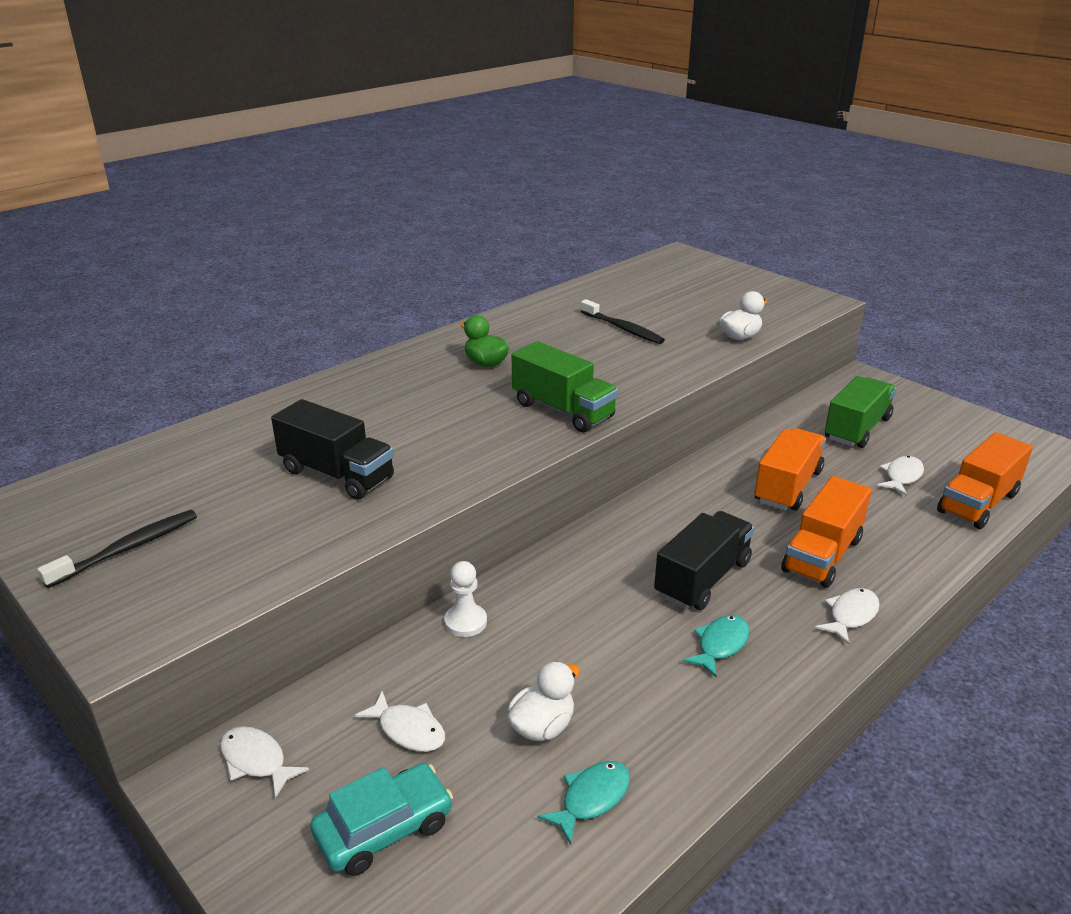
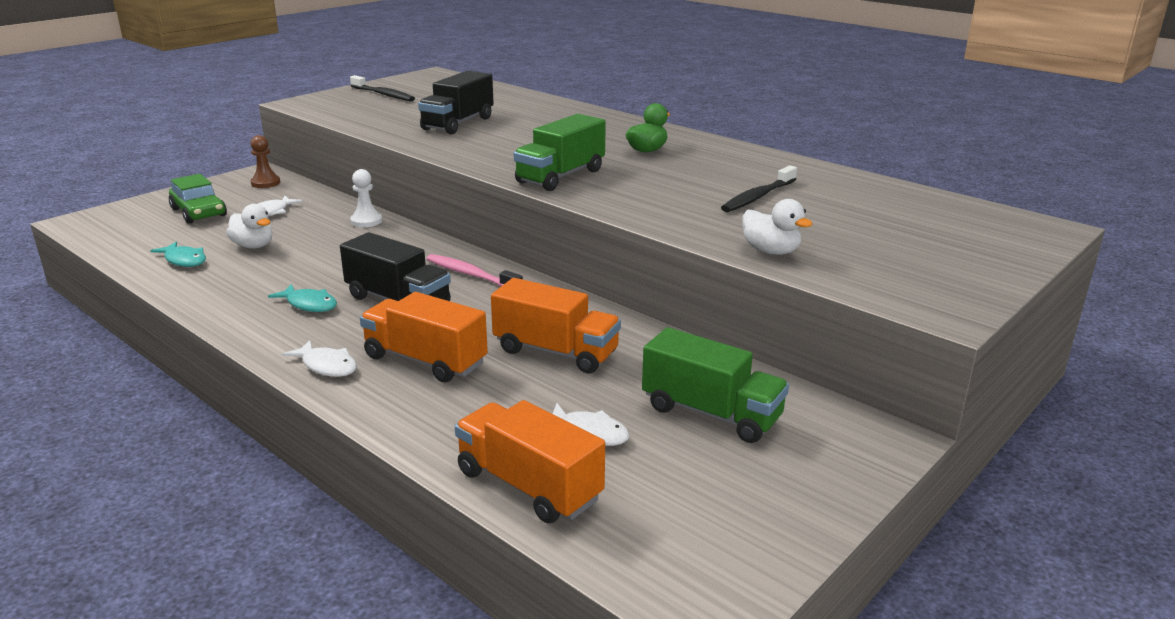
camera: 85 degrees right, 5 degrees down
white fish [220,726,309,798] -> brown pawn [251,135,280,188]
turquoise car [310,763,453,876] -> green car [169,174,227,224]
none -> pink toothbrush [427,254,523,286]

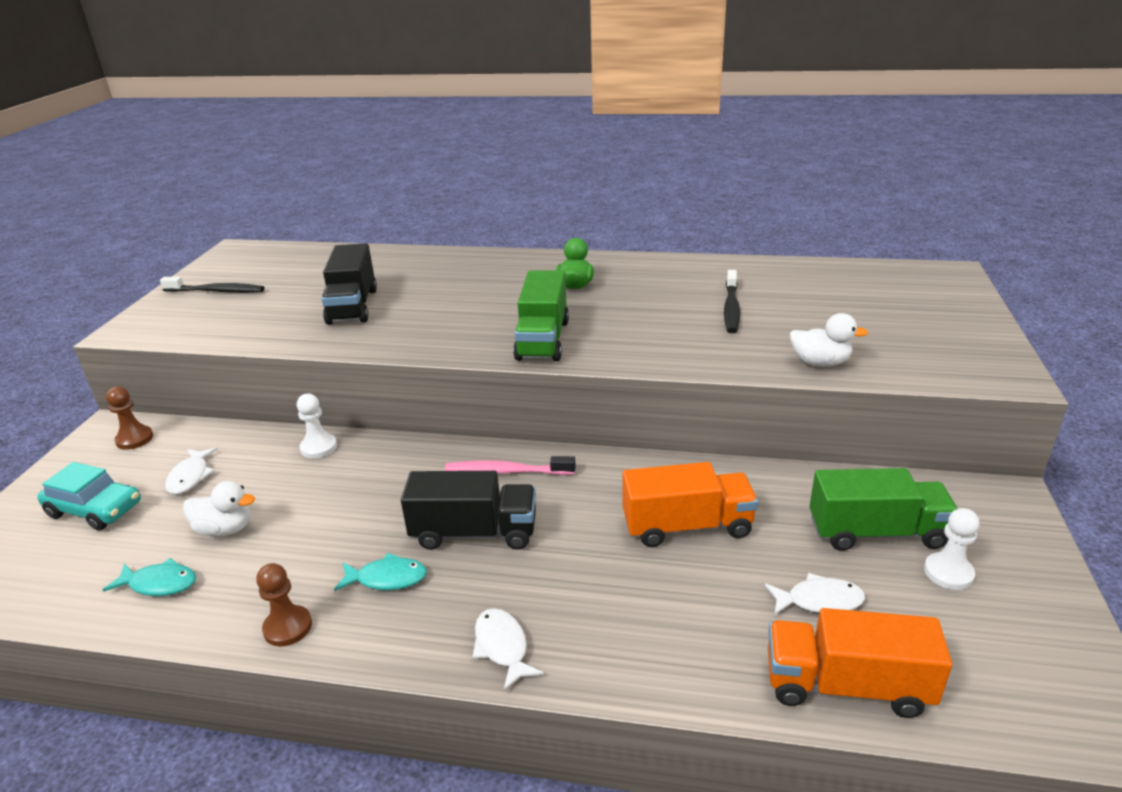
camera: 30 degrees left, 5 degrees up
green car [169,174,227,224] -> turquoise car [37,462,141,531]
white fish [282,340,357,377] -> white fish turned 120 degrees counterclockwise [472,608,544,691]
orange truck [360,292,488,382] -> none
none -> brown pawn [256,563,312,646]
none -> white pawn [924,508,979,590]

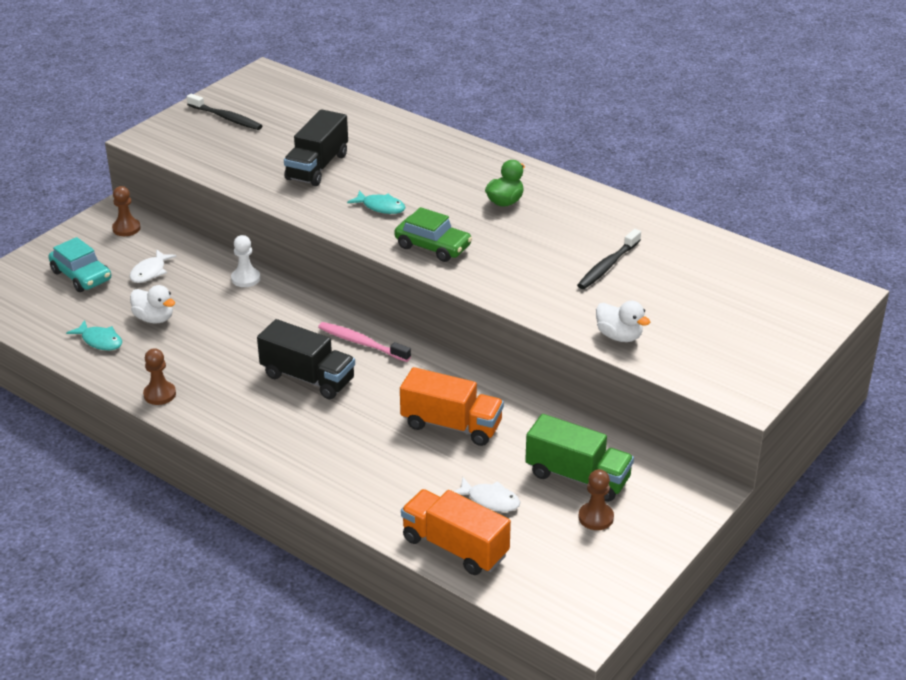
camera: 25 degrees right, 5 degrees up
turquoise fish [334,553,427,591] -> turquoise fish moved to [347,190,406,214]
white fish [472,608,544,691] -> none
green truck [513,271,569,361] -> green car [394,207,472,262]
white pawn [924,508,979,590] -> brown pawn [578,469,614,530]

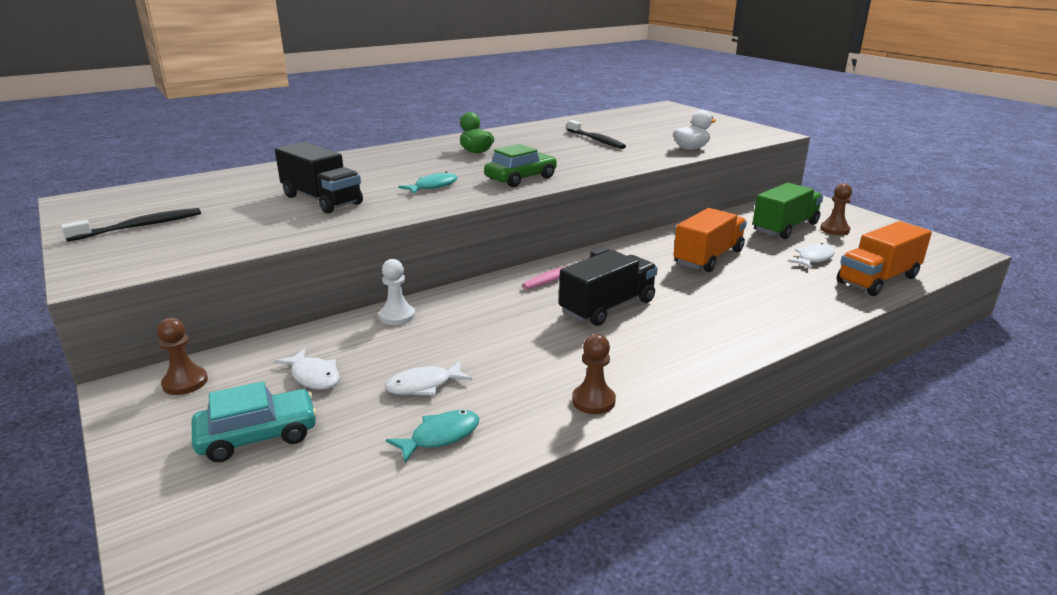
camera: 70 degrees left, 10 degrees down
white duck [130,285,175,323] -> white fish [385,361,472,396]

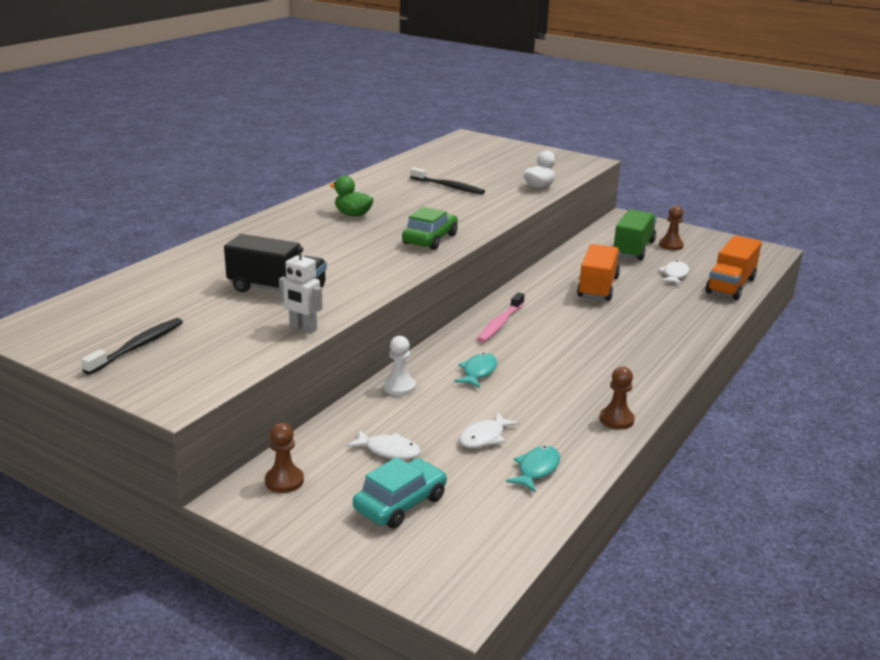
camera: 25 degrees left, 0 degrees up
turquoise fish [398,172,457,194] -> turquoise fish moved to [454,353,497,388]
black truck [559,250,658,326] -> none
none -> white robot [279,246,323,333]

